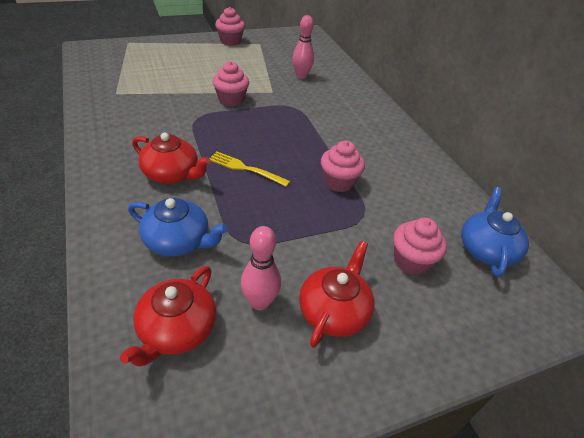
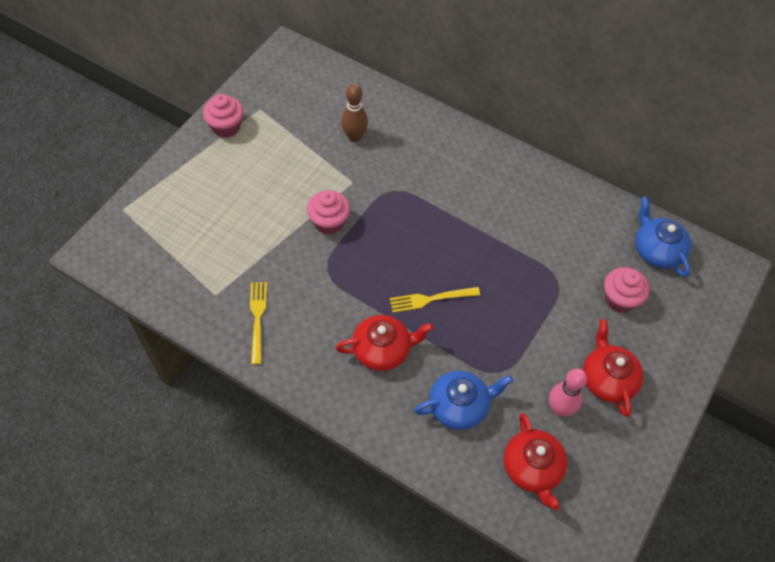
camera: 35 degrees left, 15 degrees up
pink bowling pin [292,15,314,79] -> brown bowling pin [341,83,368,142]
pink cupcake [321,141,365,192] -> none
none -> yellow fork [250,282,267,365]

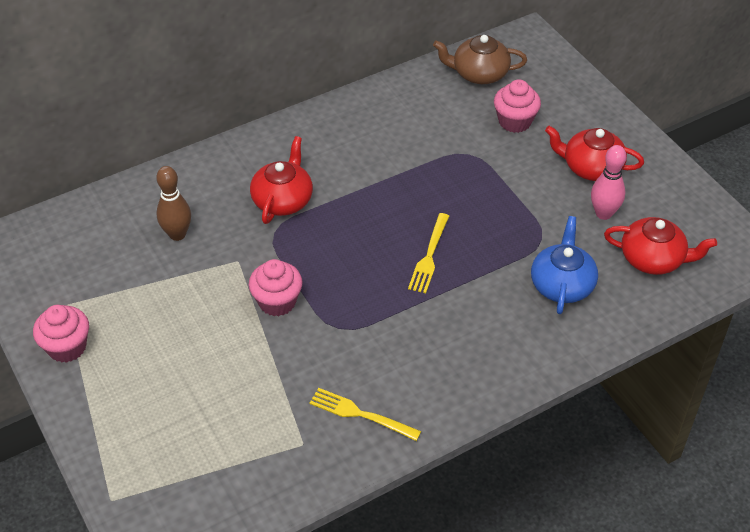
camera: 60 degrees left, 10 degrees down
red teapot [336,315,433,371] -> red teapot moved to [250,136,313,224]
blue teapot [636,196,692,277] -> brown teapot [433,35,527,84]

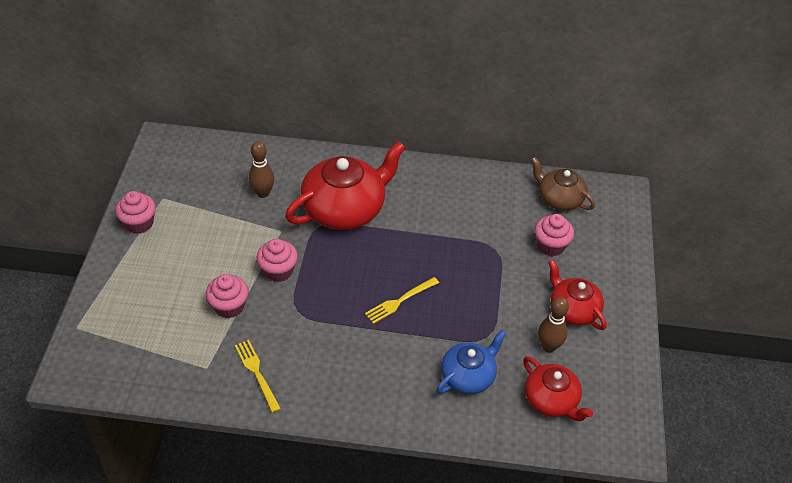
camera: 35 degrees right, 0 degrees up
red teapot [250,136,313,224] -> red teapot [285,141,406,230], size x1.72
pink bowling pin [591,145,627,220] -> brown bowling pin [538,297,569,353]
none -> pink cupcake [206,274,248,319]

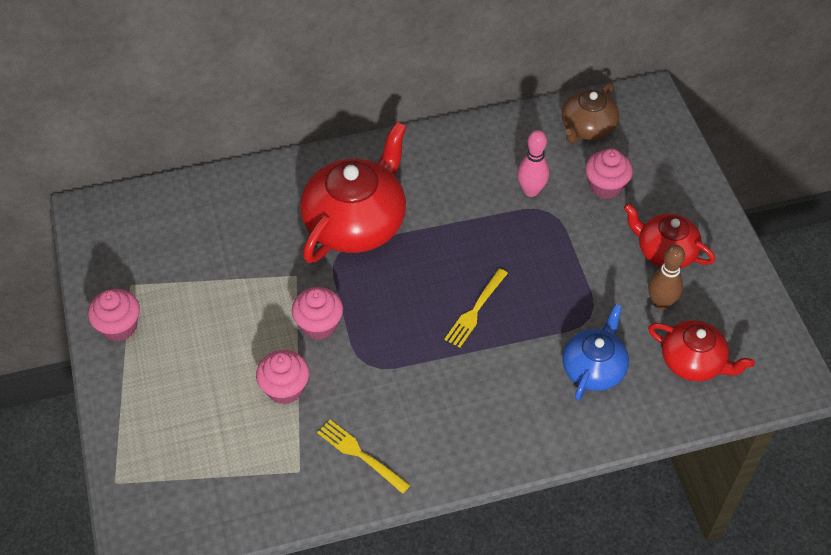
camera: 20 degrees left, 5 degrees up
brown bowling pin [249,141,274,198] -> none
brown teapot [531,157,595,210] -> brown teapot turned 75 degrees counterclockwise [562,82,619,143]
none -> pink bowling pin [517,130,549,197]

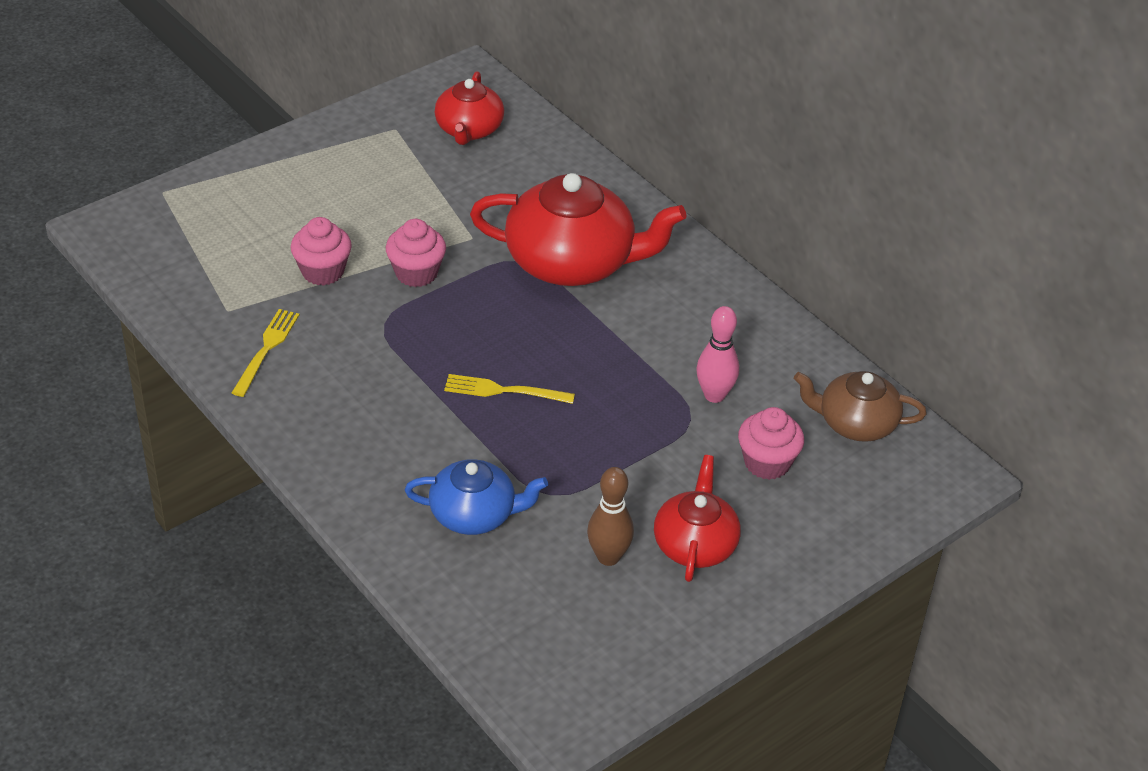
camera: 65 degrees right, 10 degrees down
pink cupcake [88,289,140,342] -> none
red teapot [648,320,755,381] -> red teapot moved to [435,71,504,145]

